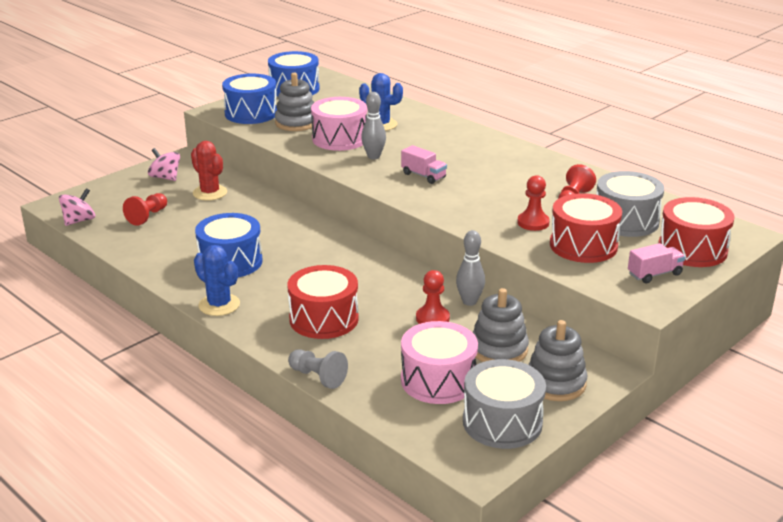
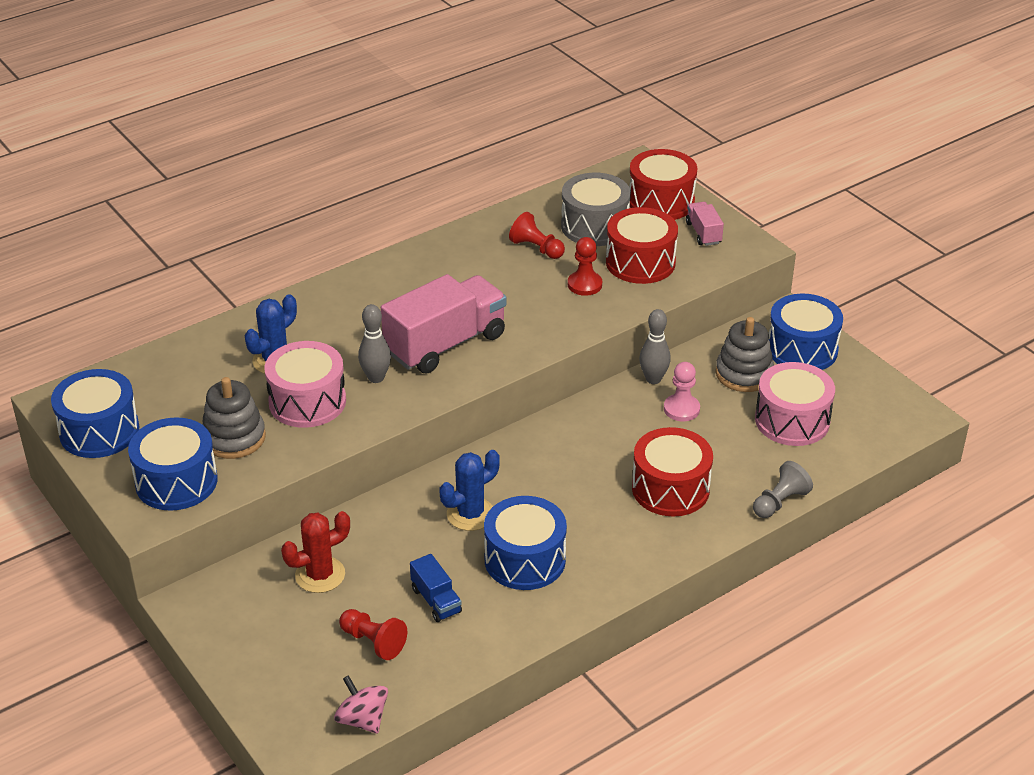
camera: 80 degrees left, 10 degrees up
pink spinning top [148,148,180,181] -> none
blue cactus [194,245,240,316] -> blue cactus moved to [440,450,500,531]
pink truck [401,145,447,184] -> pink truck [381,274,507,374], size x2.15
red pawn [416,270,450,324] -> pink pawn [664,362,700,421]
grey drum [463,359,546,449] -> none
grey stacking toy [528,320,588,401] -> blue drum [768,294,843,370]
none -> blue truck [410,554,462,622]

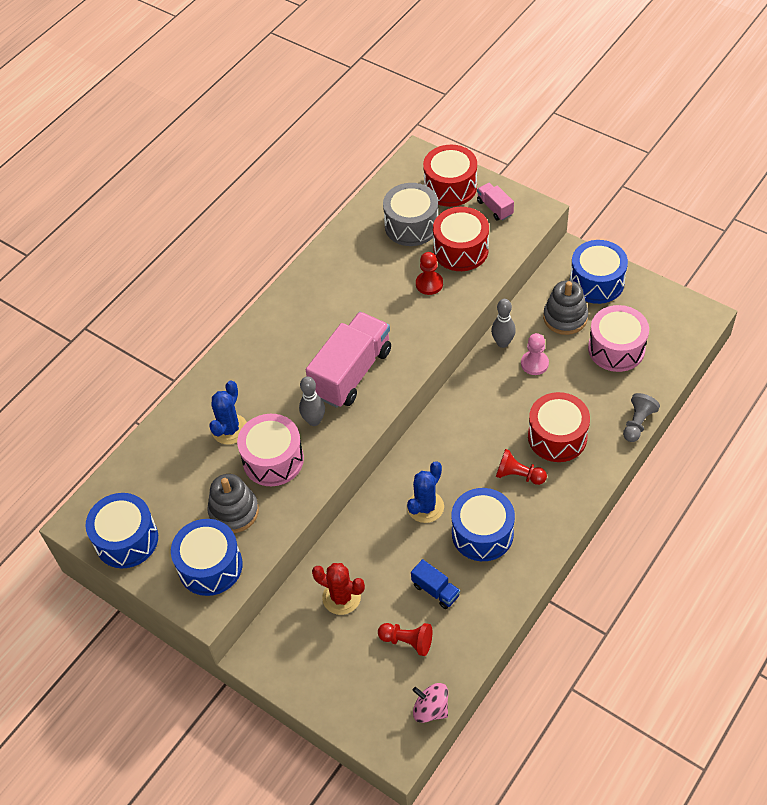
camera: 15 degrees left, 15 degrees up
red cactus [281,511,350,593] -> red cactus turned 75 degrees clockwise [312,563,365,615]
red pawn [509,212,565,259] -> red pawn moved to [496,449,547,485]

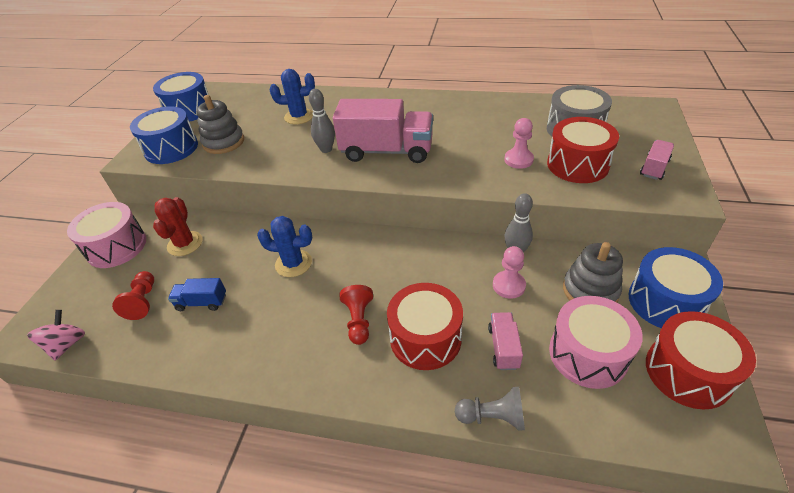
camera: 65 degrees right, 10 degrees down
pink drum [237,414,304,486] -> pink drum moved to [67,202,146,268]
blue truck [411,559,460,609] -> blue truck turned 75 degrees clockwise [168,278,226,311]
red pawn [416,252,443,295] -> pink pawn [504,118,534,169]
red drum [423,145,477,207] -> red drum moved to [646,311,756,410]
blue drum [451,488,515,561] -> none
none -> pink truck [488,312,523,370]

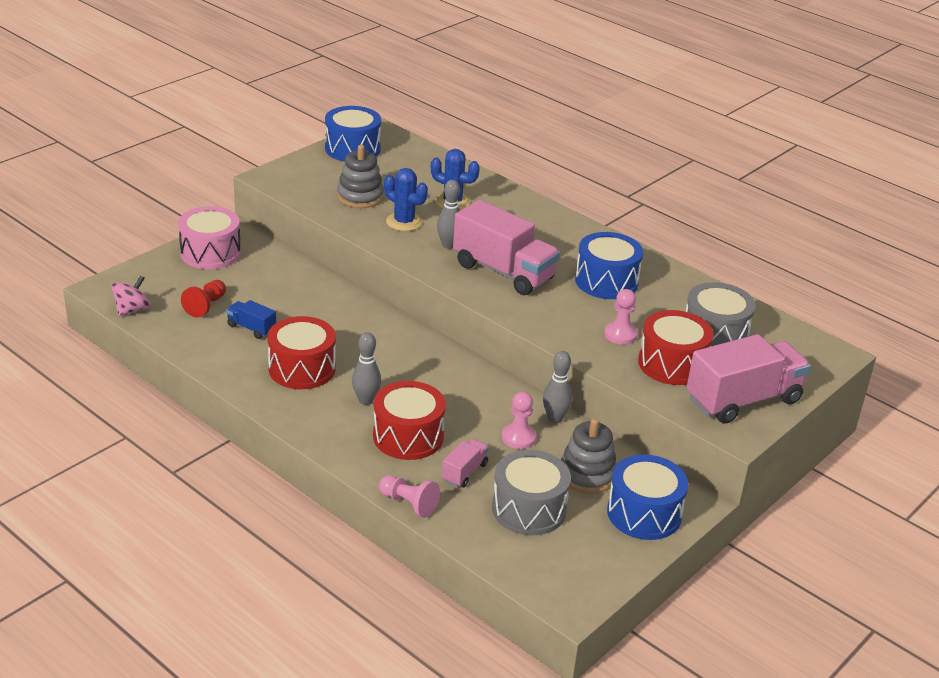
camera: 25 degrees right, 10 degrees down
blue drum [130,106,198,164] -> blue drum moved to [575,232,643,299]
red cactus [153,197,203,256] -> none
blue cactus [257,216,312,277] -> blue cactus moved to [384,168,428,231]
red pawn [340,285,373,345] -> grey bowling pin [352,332,381,405]
grey pawn [455,387,525,431] -> pink pawn [379,475,440,518]
pink drum [549,296,643,389] -> grey drum [492,450,571,535]
pink truck [640,140,674,180] -> pink truck [687,334,811,424], size x2.15
red drum [646,311,756,410] -> red drum moved to [268,316,336,389]

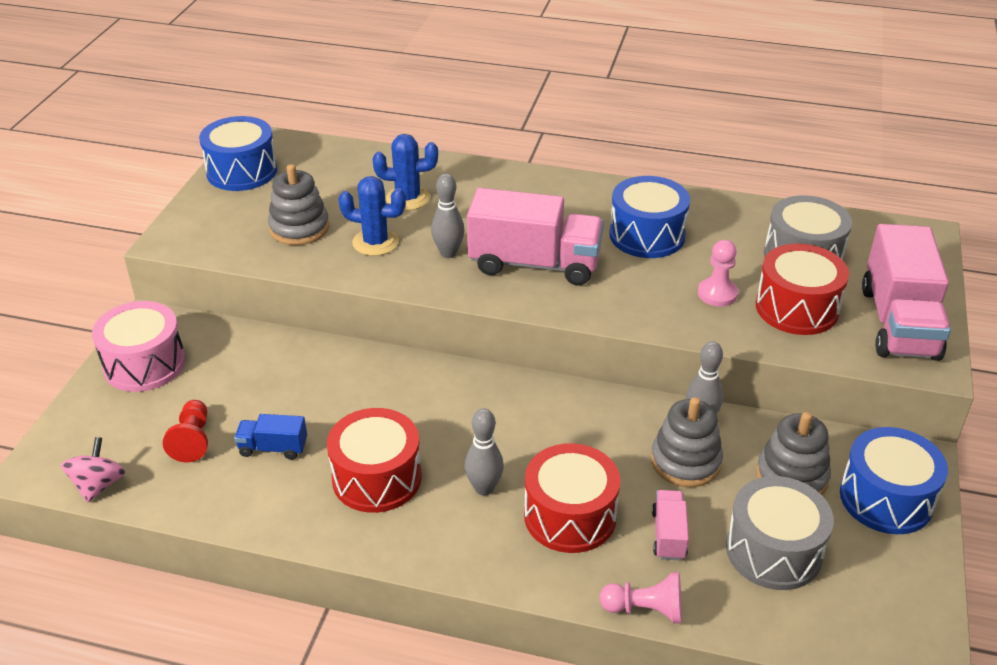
camera: 25 degrees left, 5 degrees up
pink pawn [502,392,536,449] -> grey stacking toy [651,397,723,487]
pink truck [687,334,811,424] -> pink truck turned 150 degrees clockwise [862,224,951,361]

